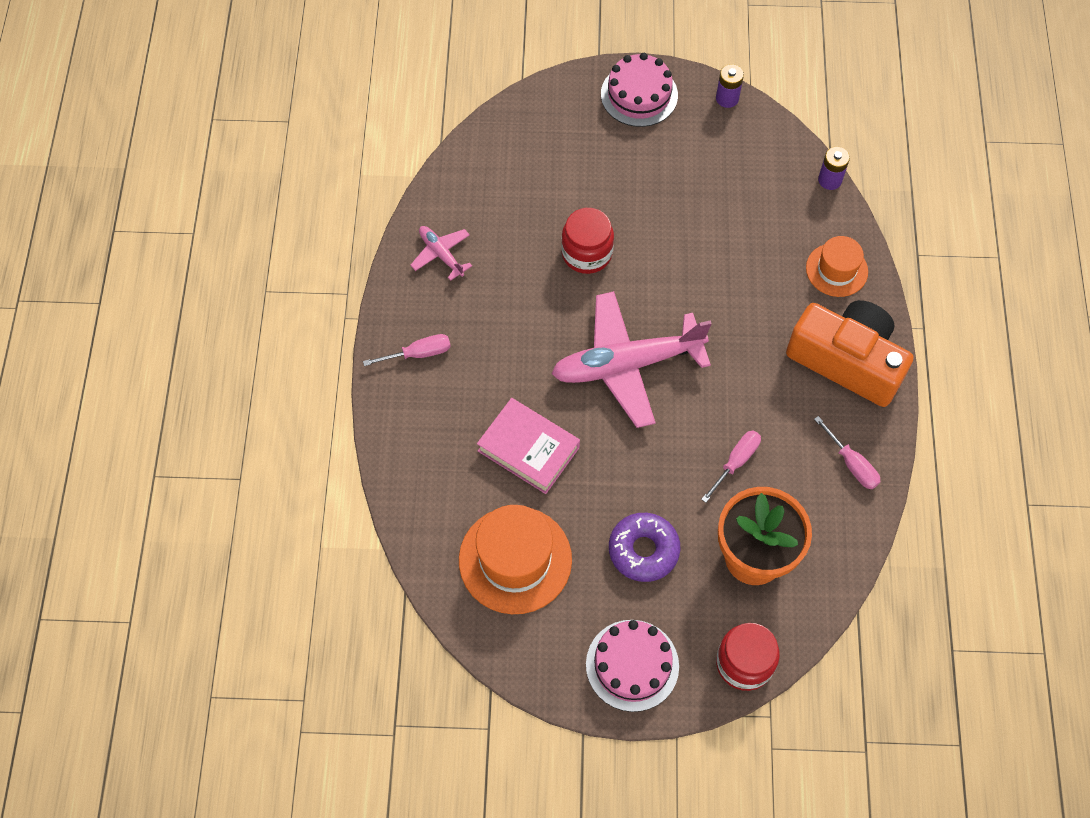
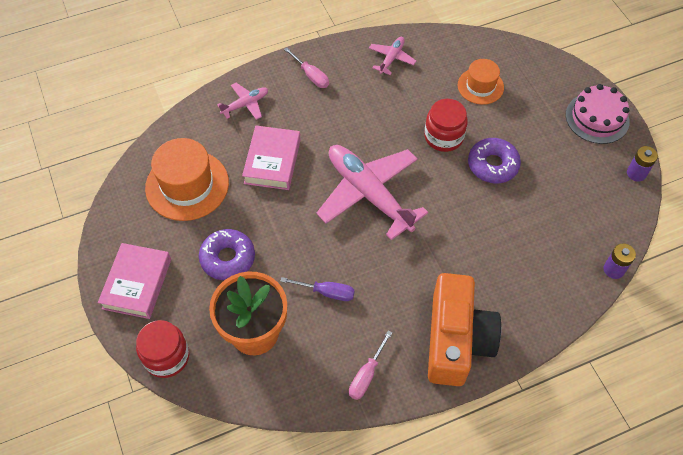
camera: 65 degrees right, 5 degrees down
pink cake [586,620,679,712] -> pink book [98,243,171,319]
pink screwdriver [701,431,761,503] -> purple screwdriver [280,277,355,301]
orange hat [806,236,868,297] -> orange hat moved to [458,59,504,105]
none -> pink plane [217,83,268,120]
none -> purple donut [468,138,521,183]

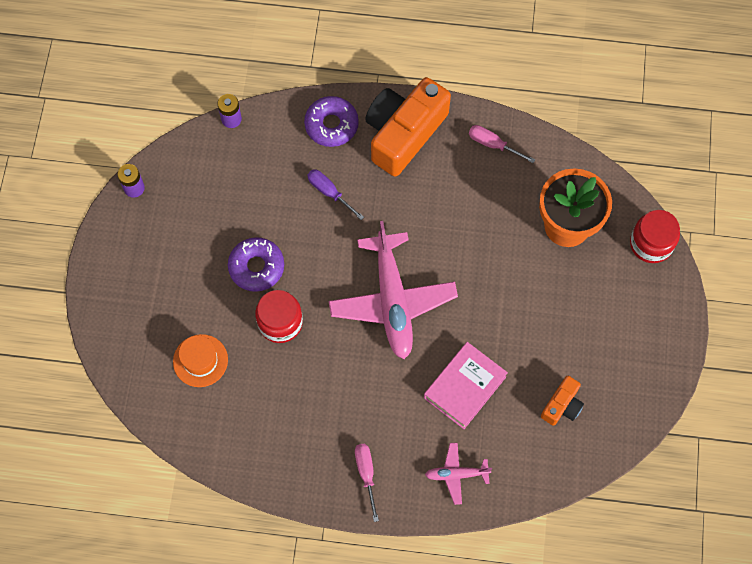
camera: 150 degrees left, 10 degrees up
pink book [98,243,171,319] -> none
orange hat [145,138,229,221] -> orange camera [541,376,584,426]
purple donut [199,229,255,280] -> purple donut moved to [304,96,359,147]
purple screwdriver [280,277,355,301] -> purple screwdriver moved to [307,170,364,220]
pink screwdriver [349,331,392,400] -> pink screwdriver turned 120 degrees counterclockwise [469,125,535,163]
pink plane [369,37,416,75] -> none
pink cake [566,84,630,144] -> none

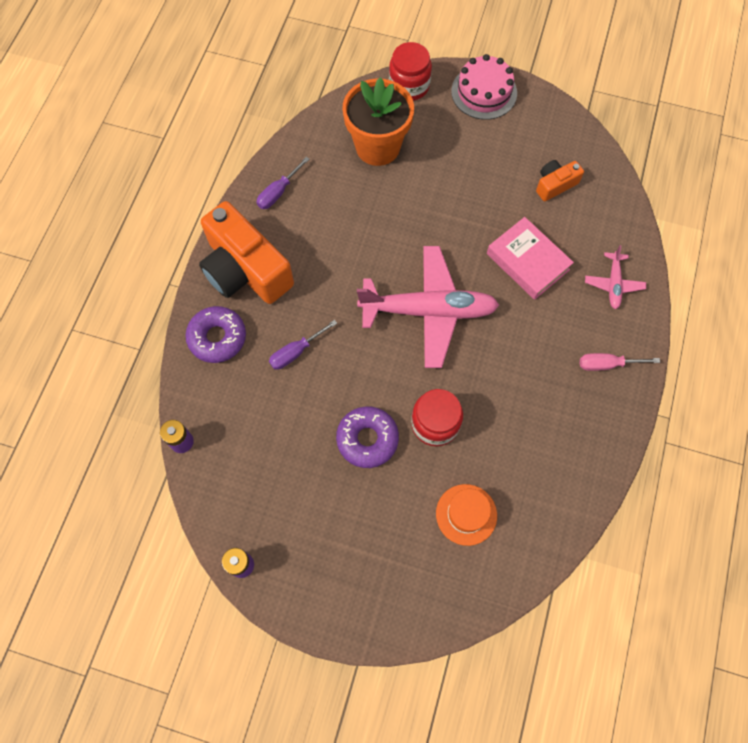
camera: 80 degrees left, 0 degrees up
pink screwdriver [469,125,535,163] -> purple screwdriver [257,157,309,209]
orange camera [541,376,584,426] -> orange camera turned 75 degrees counterclockwise [536,160,584,201]
none -> pink cake [451,54,517,120]

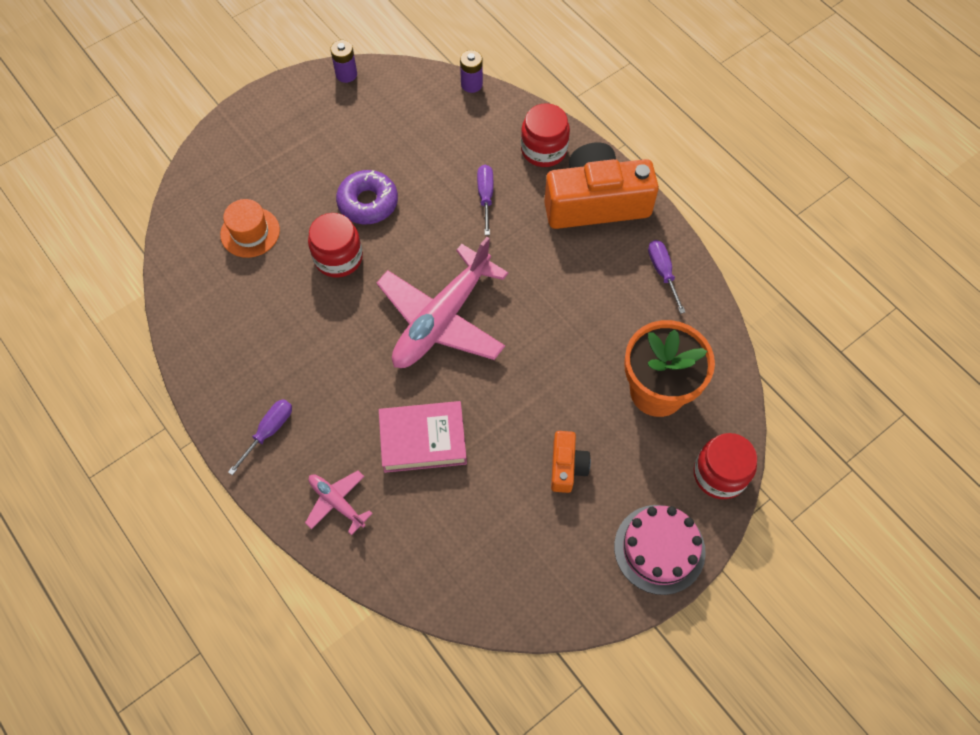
camera: 125 degrees right, 5 degrees down
purple donut [185,306,246,363] -> red jar [521,103,570,167]
orange camera [536,160,584,201] -> orange camera moved to [551,431,591,493]
pink screwdriver [580,353,660,371] -> purple screwdriver [228,399,292,475]

